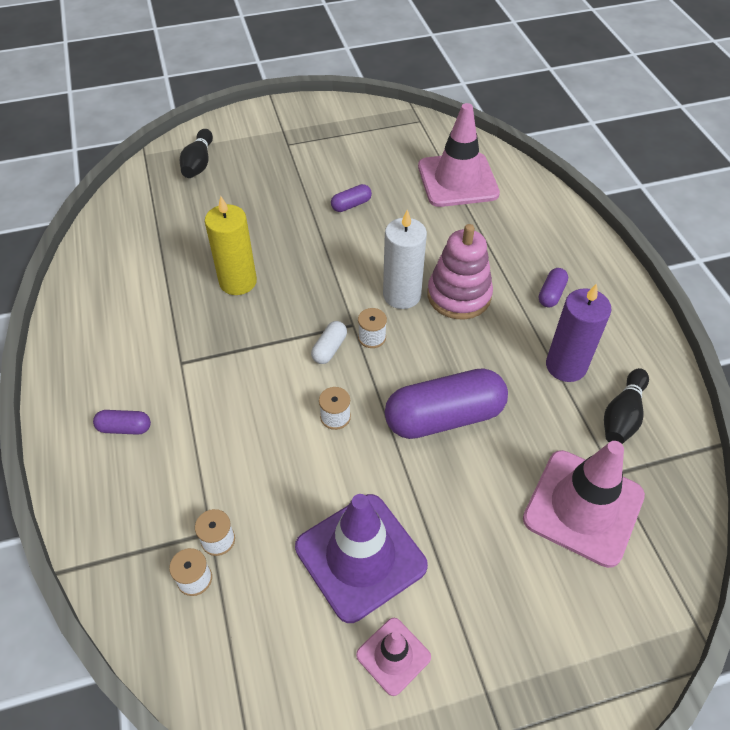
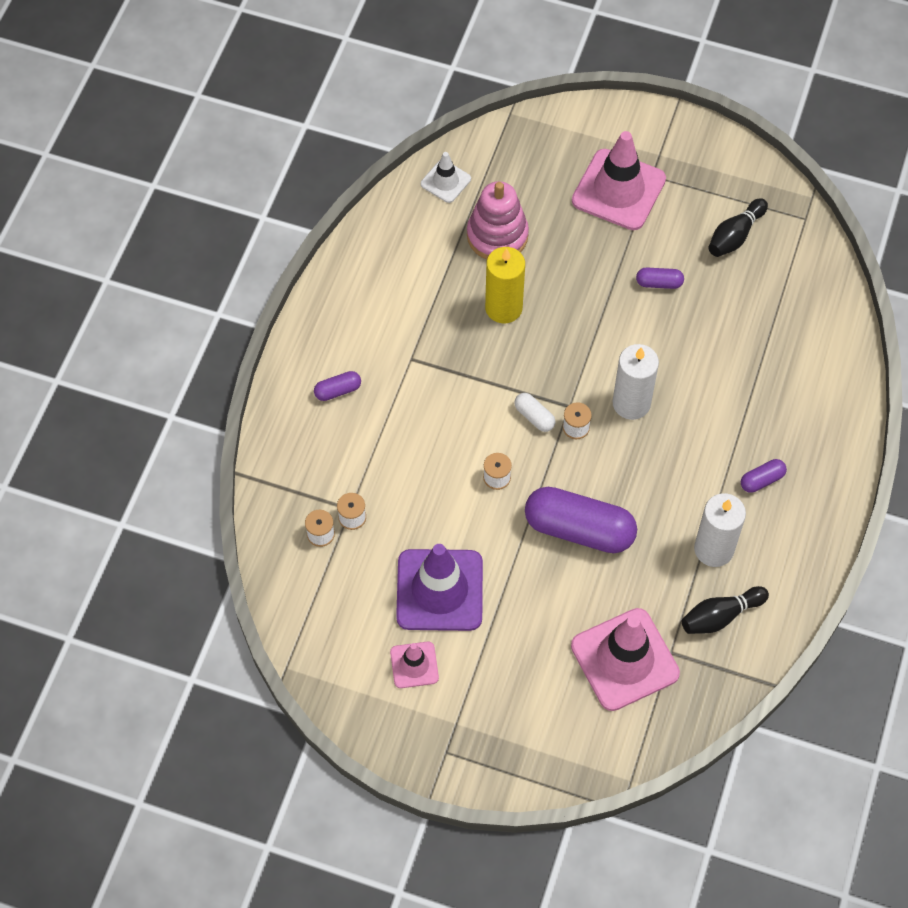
camera: 35 degrees right, 10 degrees up
purple capsule [93,410,151,435] -> purple capsule turned 60 degrees counterclockwise [314,371,361,401]
black bowling pin [180,129,213,178] -> black bowling pin moved to [708,198,768,257]
white capsule [311,321,347,364] -> white capsule turned 75 degrees clockwise [514,393,555,432]
pink traffic cone [418,103,500,207] -> pink traffic cone moved to [572,131,666,230]
pink stacking toy [427,224,493,320] -> pink stacking toy moved to [467,181,529,259]
purple candle [546,283,612,382] -> white candle [694,493,746,567]
none -> white traffic cone [421,152,471,203]

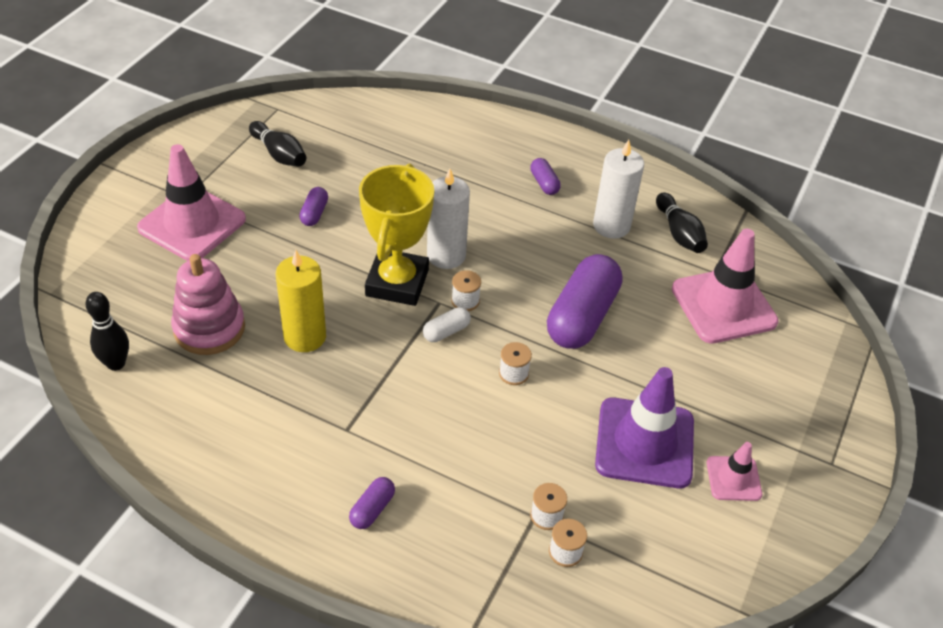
camera: 85 degrees left, 15 degrees down
purple capsule [314,371,361,401] -> purple capsule turned 45 degrees clockwise [349,477,395,529]
white traffic cone [421,152,471,203] -> black bowling pin [85,292,129,371]
none -> yellow trophy [359,164,434,306]

